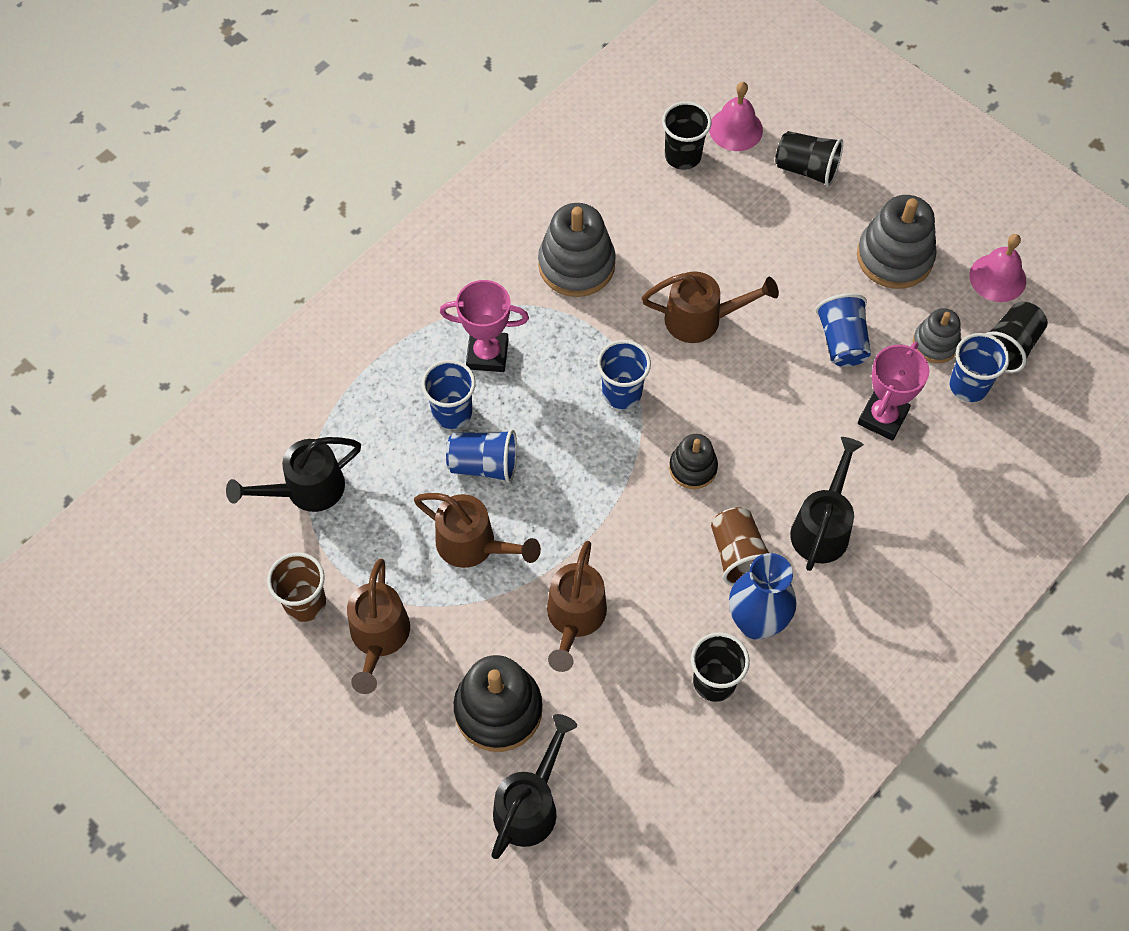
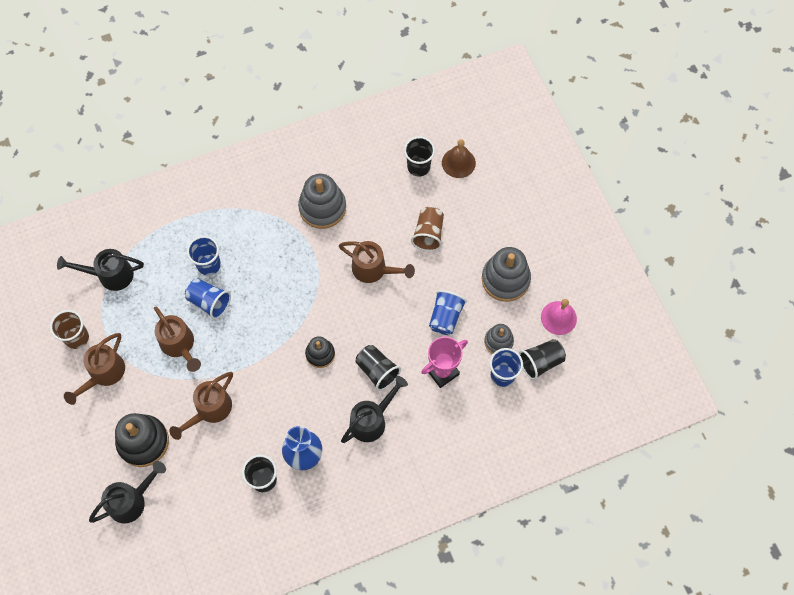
camera: 25 degrees right, 5 degrees up
pink trophy [440,280,529,372] -> none
blue cup [597,340,651,409] -> none
pink bell [709,82,763,151] -> brown bell [442,139,476,178]
brown cup [711,507,769,586] -> brown cup moved to [411,207,444,251]
black cup [775,131,843,187] -> black cup moved to [356,345,401,391]

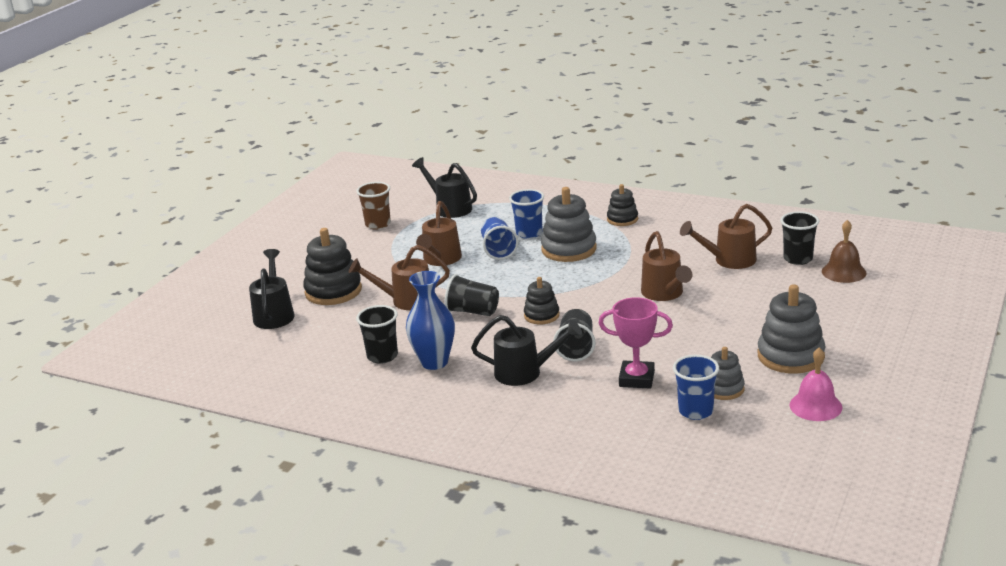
camera: 50 degrees right, 40 degrees down
brown watering can [64,333,125,405] -> brown watering can moved to [680,204,772,269]
black watering can [89,461,166,523] -> black watering can turned 105 degrees counterclockwise [249,249,295,329]
grey stacking toy [298,174,346,229] -> grey stacking toy moved to [541,187,597,262]
brown cup [411,207,444,251] -> none
blue cup [429,290,467,335] -> none
black cup [519,339,566,380] -> black cup moved to [445,274,499,316]
none -> black stacking toy [607,184,638,226]

